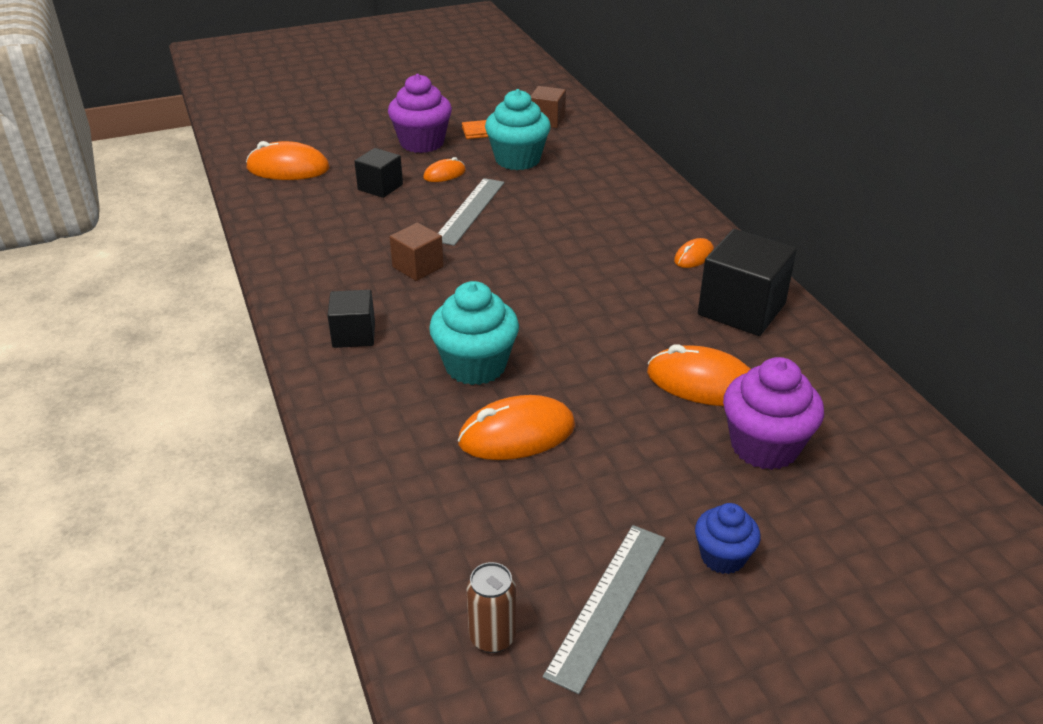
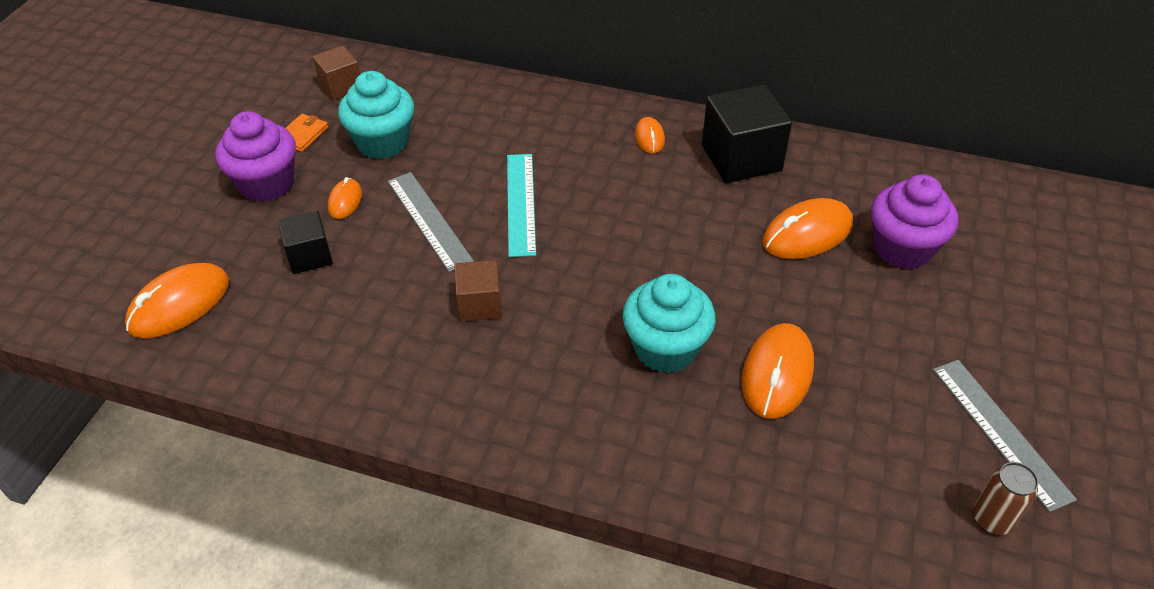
camera: 50 degrees left, 10 degrees up
black cube [327,290,375,348] -> none
blue cupcake [695,503,761,574] -> none
none -> turquoise ruler [507,154,536,257]

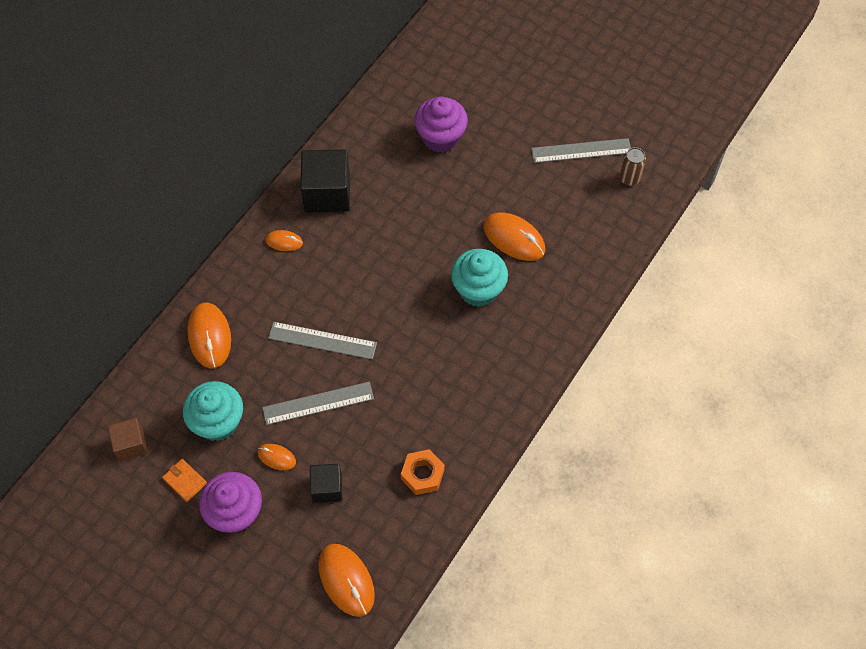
camera: 75 degrees left, 15 degrees up
brown cube [454,260,502,322] -> none
turquoise ruler [507,154,536,257] -> grey ruler [268,322,377,360]
orange mouse [762,198,853,259] -> orange mouse moved to [187,303,231,368]
none -> orange nut [401,449,445,495]

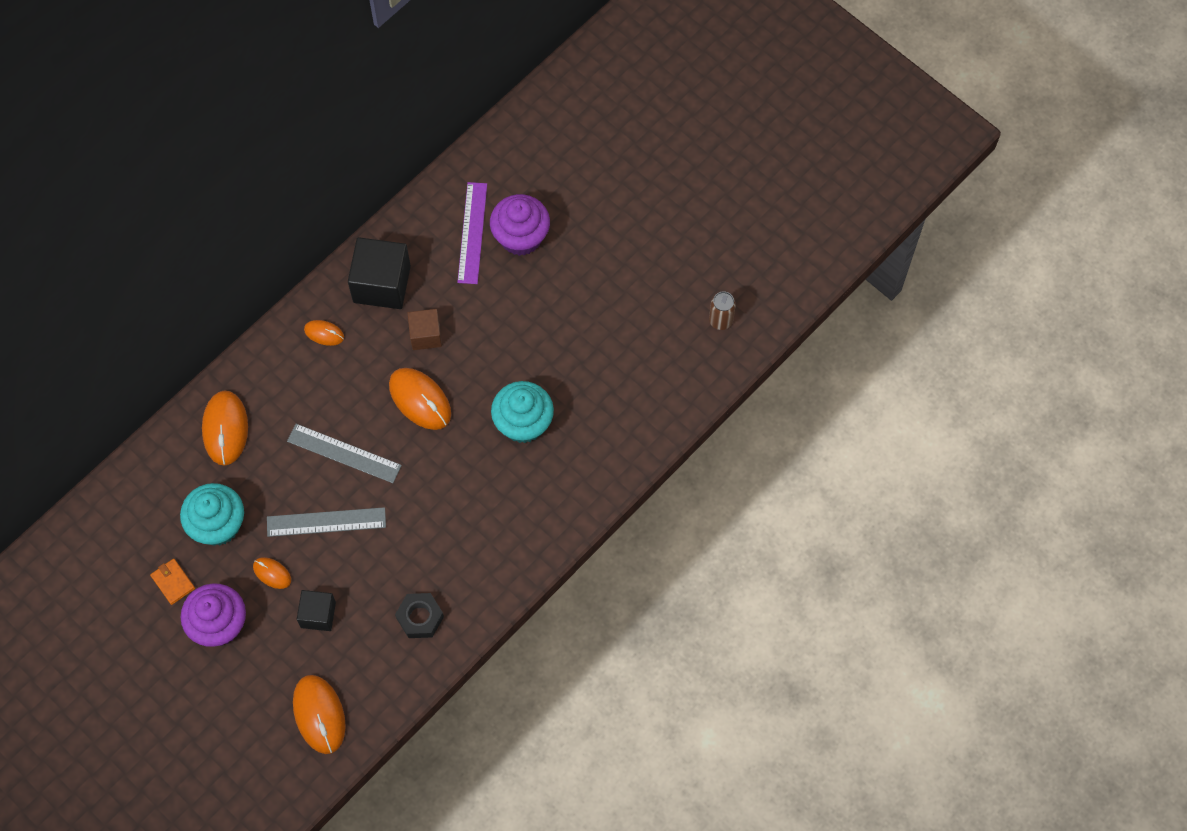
camera: 10 degrees right, 5 degrees up
brown cube [108,418,148,461] -> brown cube moved to [407,309,442,350]
orange nut [401,449,445,495] -> black nut [395,593,444,638]
orange mouse [484,213,545,261] -> orange mouse moved to [389,368,451,430]
grey ruler [531,138,631,163] -> none
none -> purple ruler [457,182,487,284]

